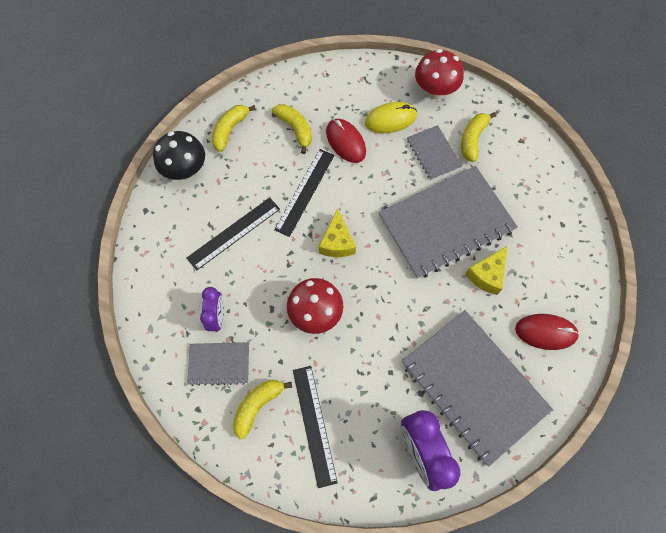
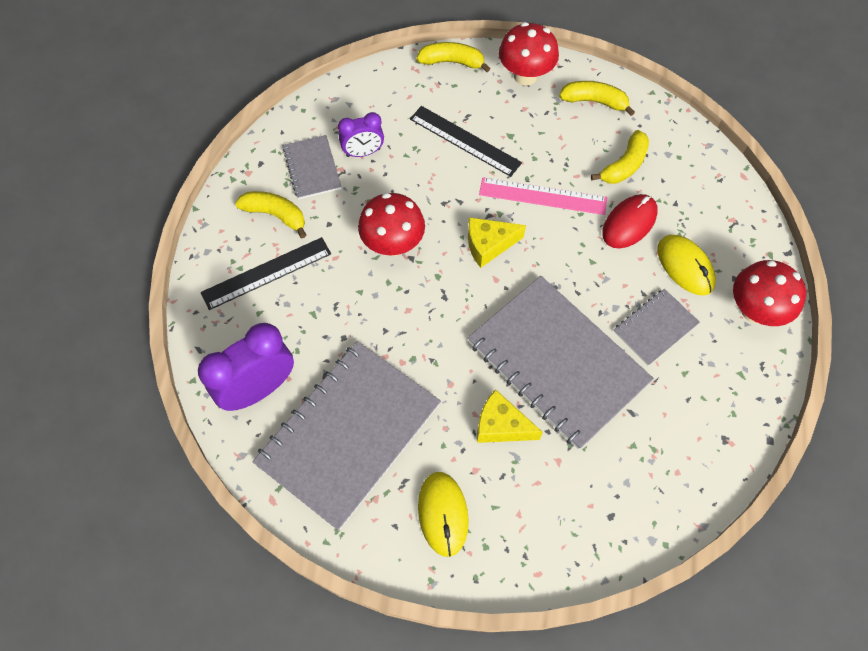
camera: 75 degrees right, 5 degrees down
black mushroom [153,131,205,180] -> red mushroom [499,22,559,85]
black ruler [274,149,335,237] -> pink ruler [479,177,607,215]
yellow banana [461,112,497,162] -> yellow banana moved to [416,42,491,72]
red mouse [515,314,579,350] -> yellow mouse [418,472,469,557]

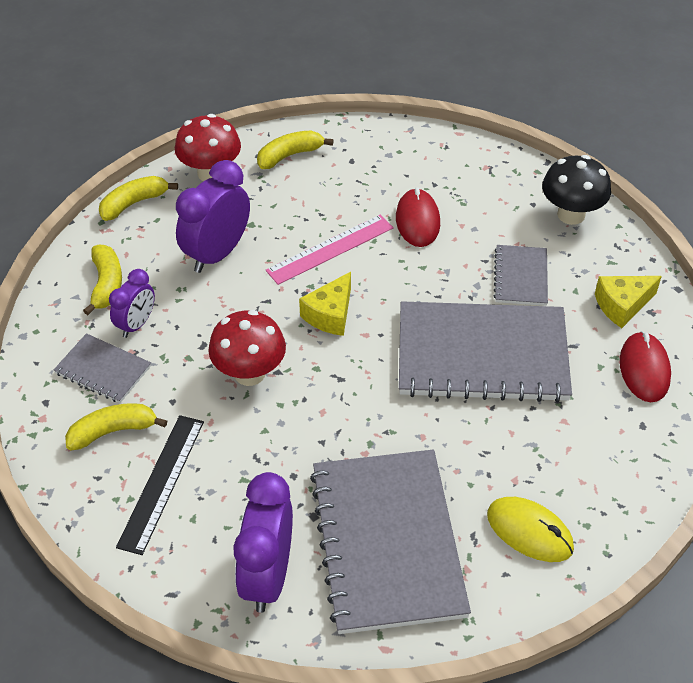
camera: 45 degrees left, 15 degrees down
black ruler [410,106,522,177] -> purple clock [176,160,250,273]
yellow cheese [477,389,543,443] -> yellow cheese moved to [595,276,662,328]
yellow banana [591,130,649,184] -> yellow banana moved to [83,245,122,315]
yellow mouse [657,235,716,295] -> none
red mushroom [733,260,806,326] -> black mushroom [542,155,611,225]
none -> red mouse [620,331,671,402]

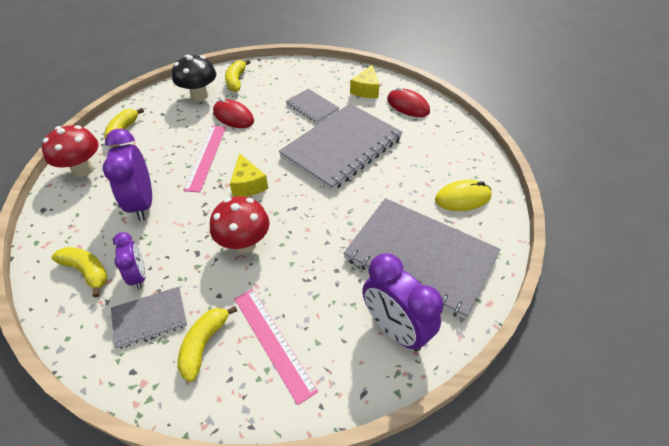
camera: 50 degrees left, 0 degrees up
yellow banana [99,176,178,221] -> yellow banana moved to [225,59,251,92]
black ruler [116,415,204,555] -> pink ruler [234,289,318,405]
black mushroom [542,155,611,225] -> black mushroom moved to [172,55,216,101]

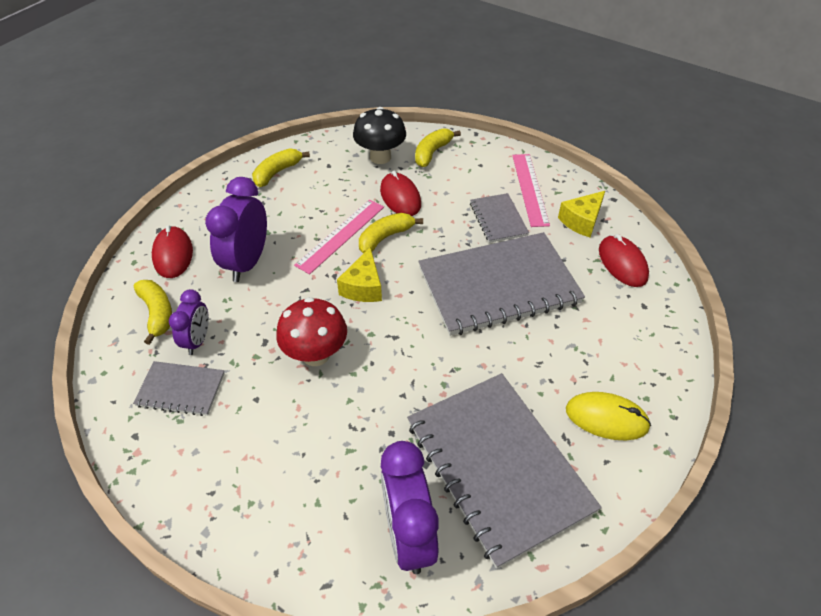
camera: 30 degrees right, 0 degrees up
red mushroom [42,125,99,177] -> none
yellow banana [177,306,237,382] -> yellow banana moved to [359,213,423,253]
pink ruler [234,289,318,405] -> pink ruler moved to [512,154,550,227]
none -> red mouse [152,225,193,278]

